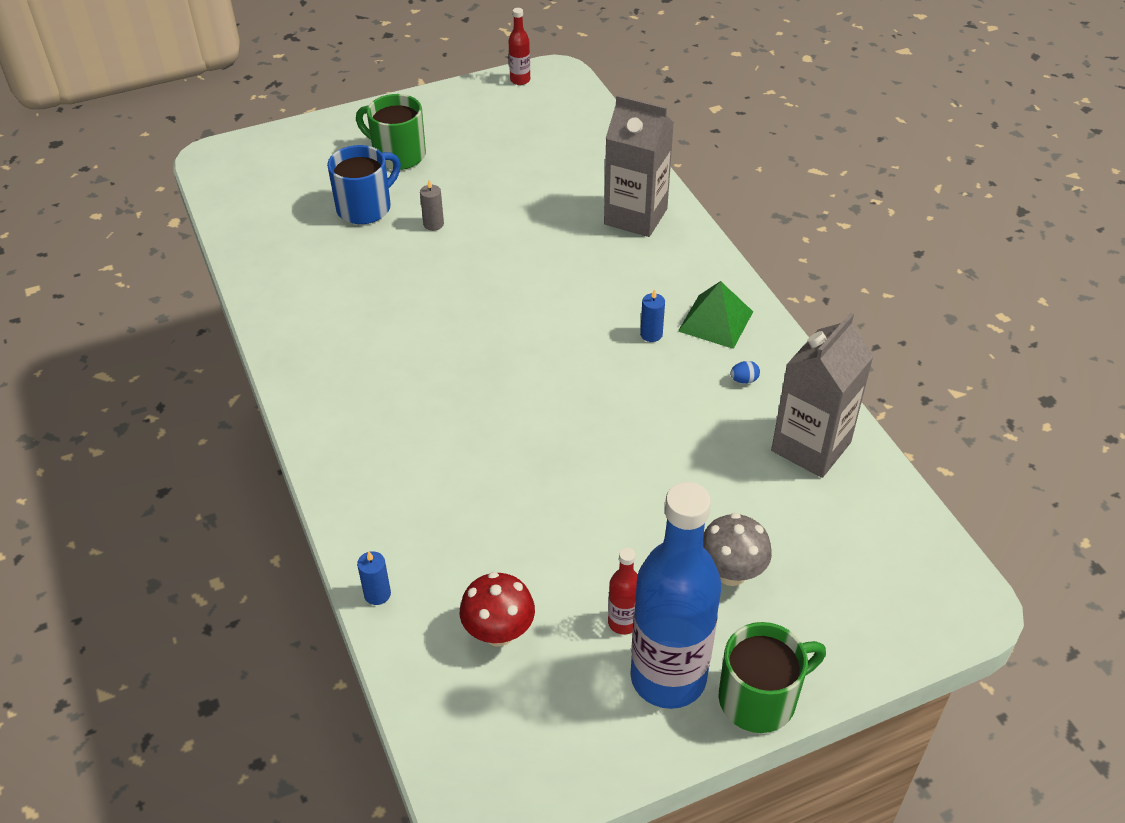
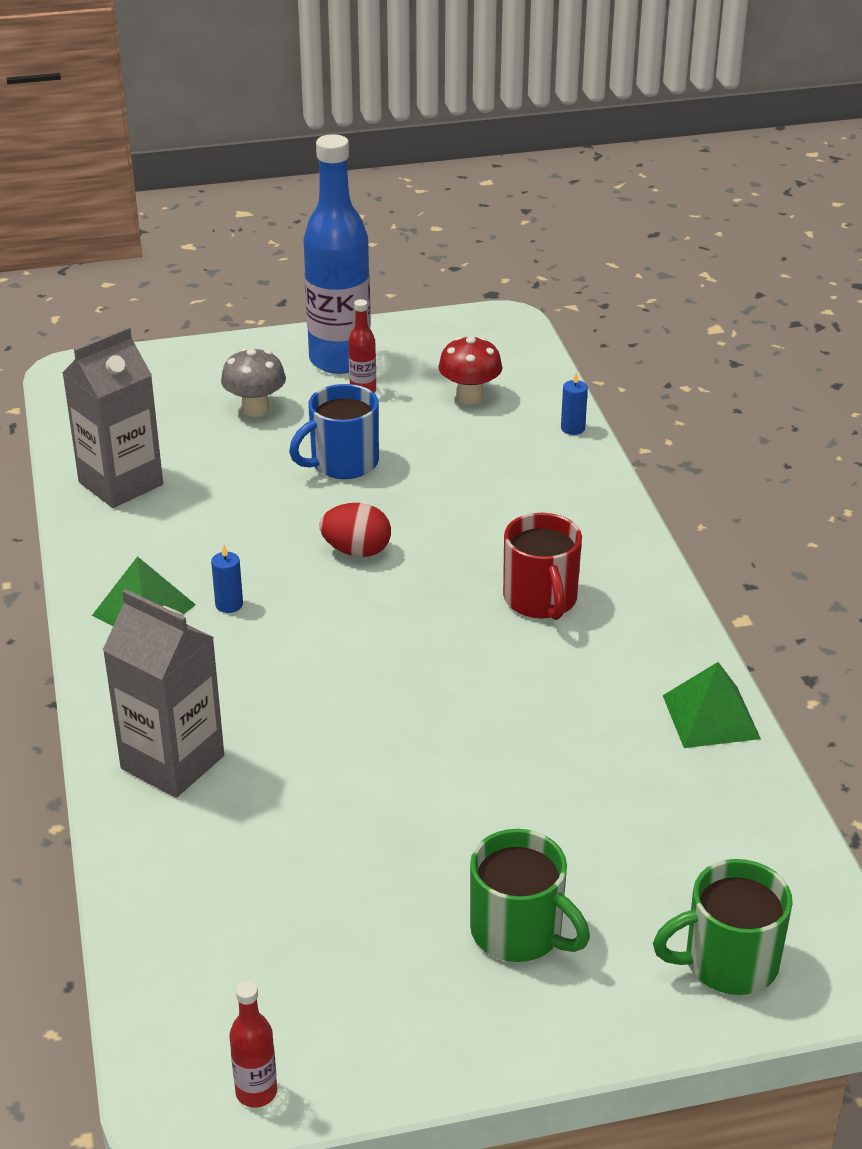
camera: 170 degrees left, 10 degrees down
blue mug [327,145,401,224] -> blue mug moved to [289,384,379,479]
grey candle [420,180,444,231] -> none
green mug [719,622,826,733] -> green mug moved to [653,859,793,995]
blue egg [730,361,760,384] -> none
none -> red egg [320,503,391,557]
none -> red mug [503,513,582,620]
none -> green pyramid [663,662,761,748]

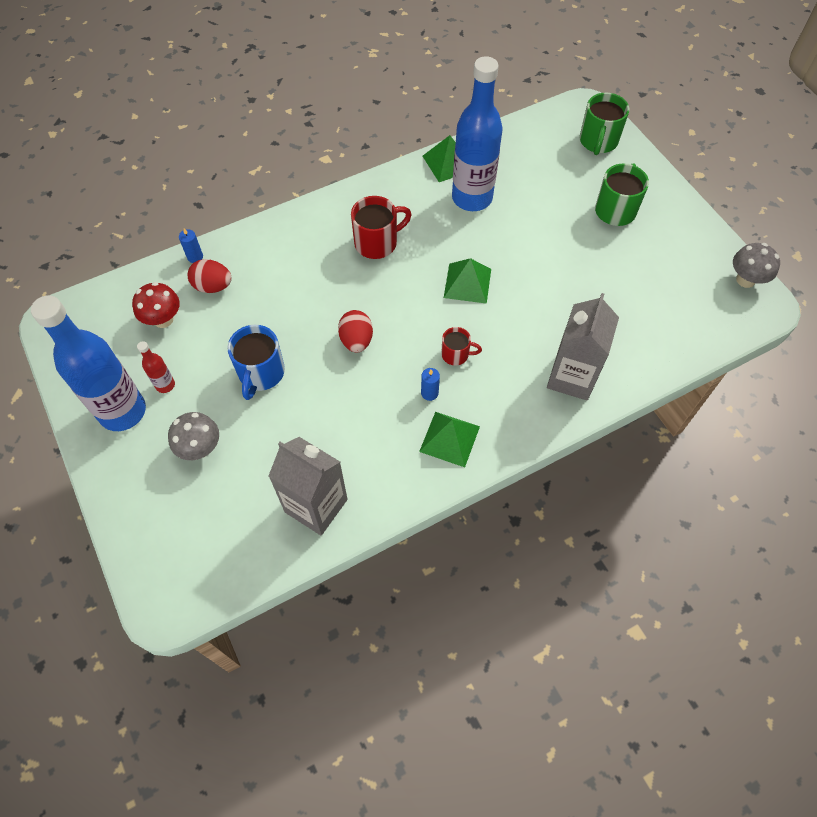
camera: 105 degrees left, 25 degrees up
red bottle [229,981,277,1108] -> grey mushroom [733,243,780,288]
blue mug [289,384,379,479] -> blue mug turned 60 degrees clockwise [228,325,285,400]
green mug [653,859,793,995] -> green mug turned 45 degrees clockwise [580,93,629,155]
none -> red egg [188,259,232,293]
none -> red mug [441,327,482,366]
none -> green pyramid [444,258,491,304]
none -> blue bottle [452,56,503,211]

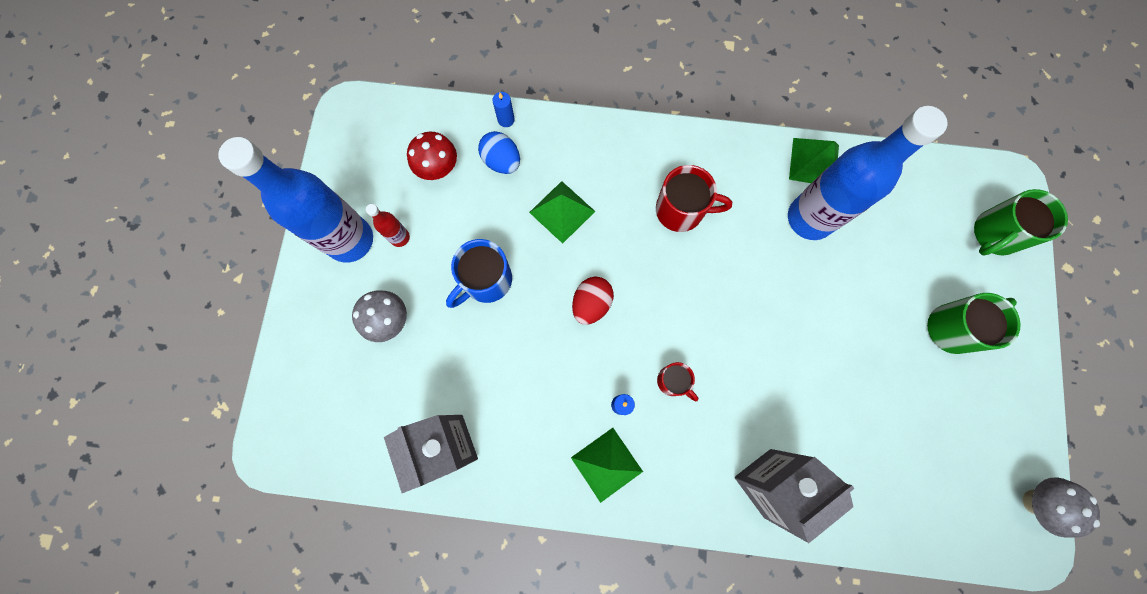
camera: 35 degrees right, 15 degrees up
red egg [188,259,232,293] -> blue egg [478,131,520,174]
green pyramid [444,258,491,304] -> green pyramid moved to [529,181,595,244]

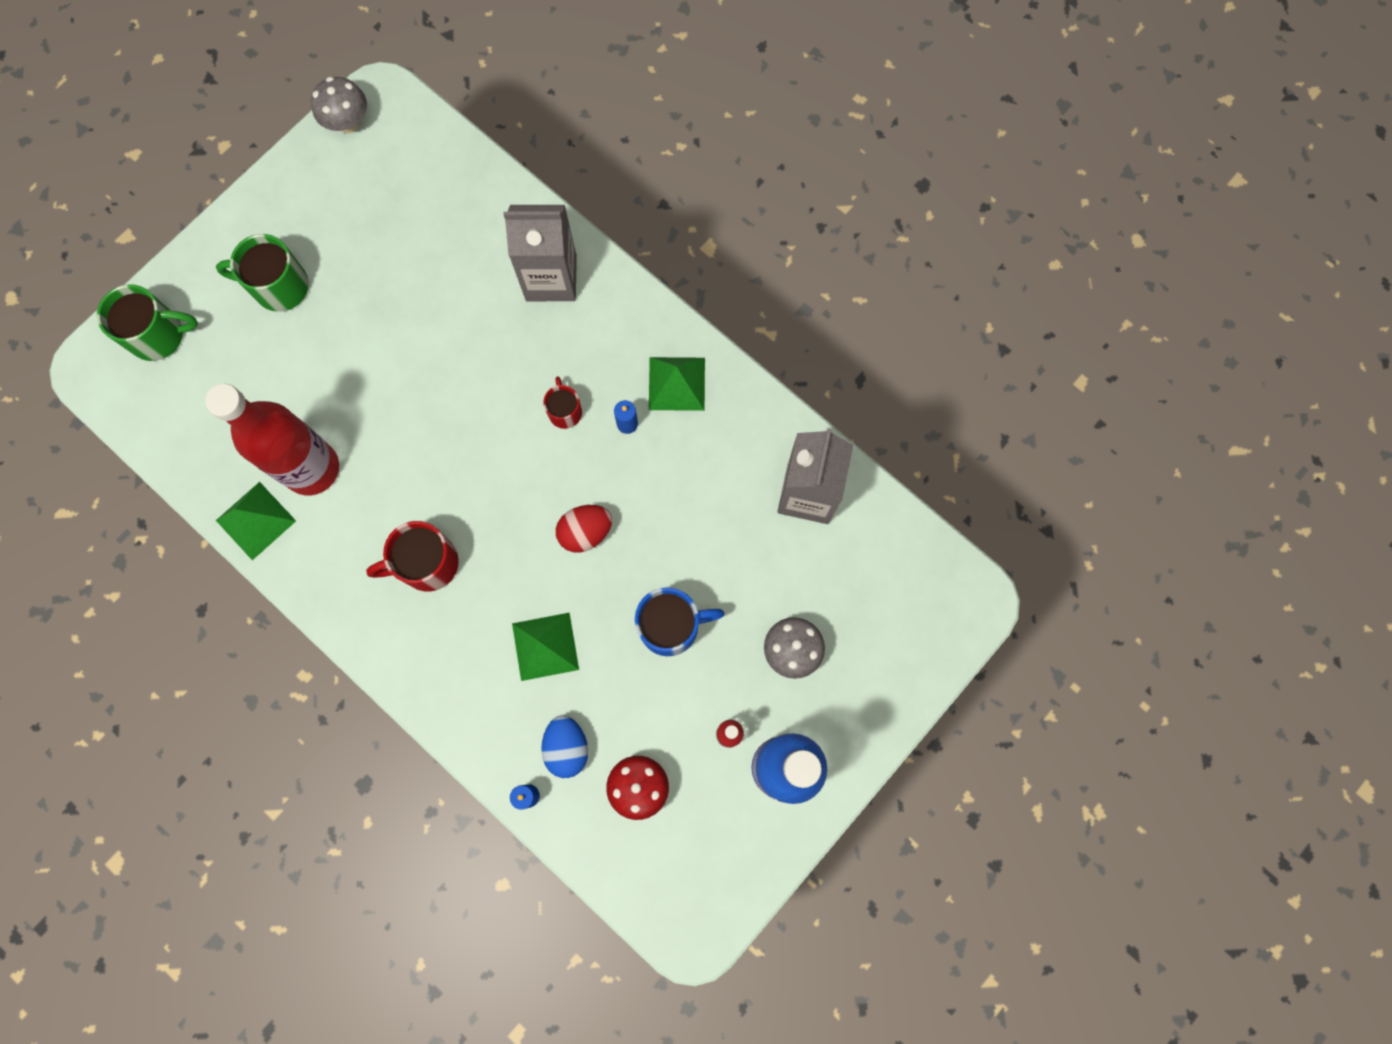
camera: 145 degrees left, 0 degrees up
red mug [656,165,732,232] -> red mug turned 60 degrees counterclockwise [366,521,459,592]
blue bottle [788,106,947,240] -> red bottle [205,384,339,495]

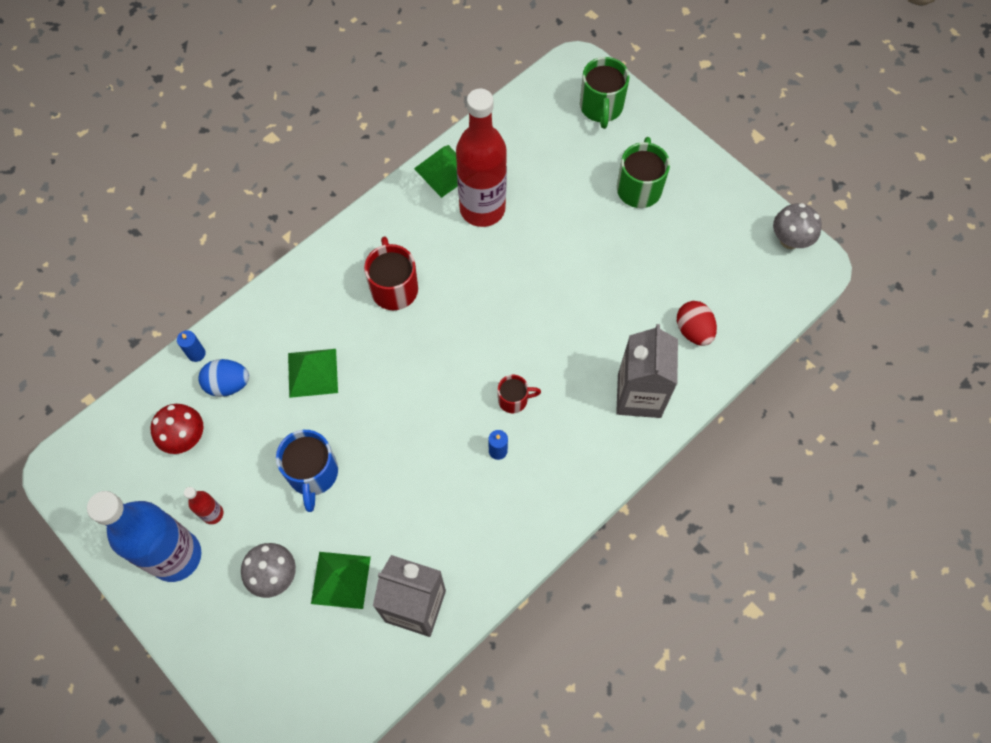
camera: 95 degrees right, 10 degrees down
red egg [556,505,612,552] -> red egg moved to [677,301,717,346]
green pyramid [649,357,705,411] -> green pyramid moved to [311,552,371,609]

